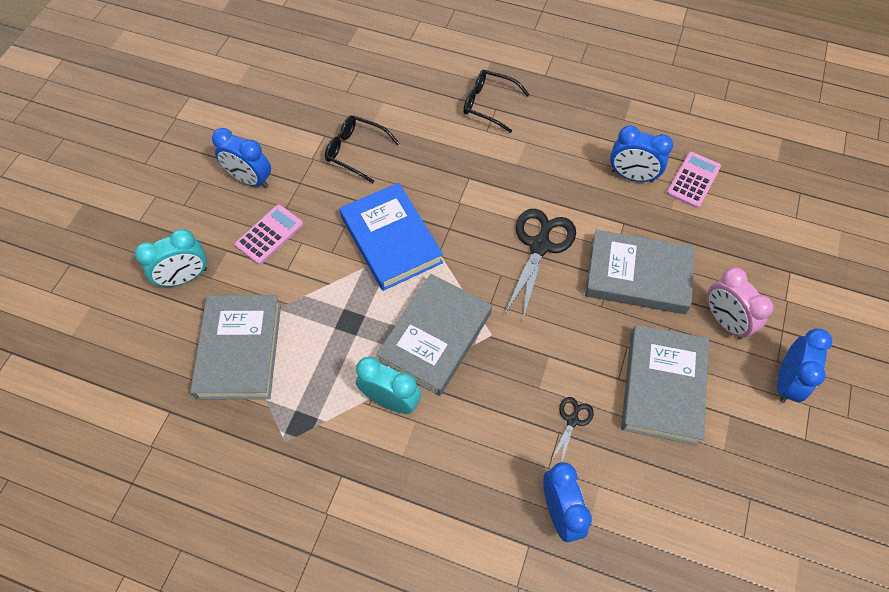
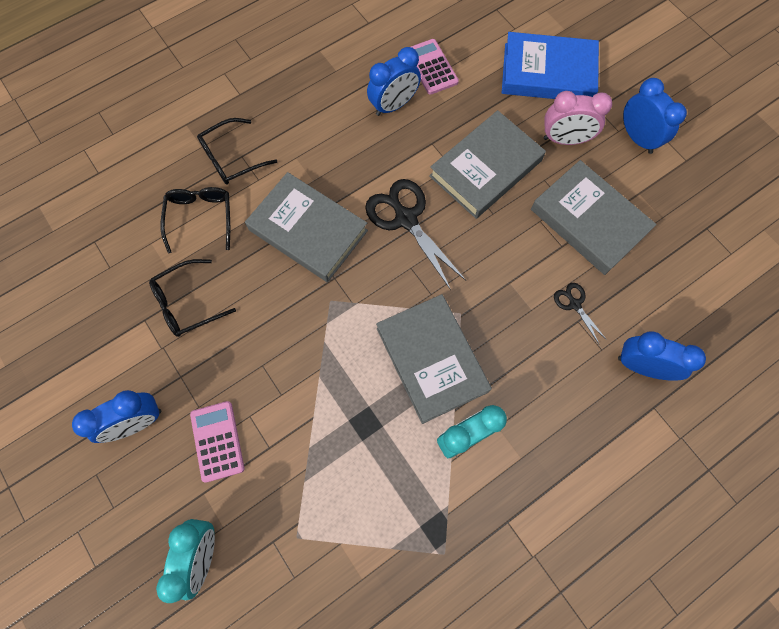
camera: 55 degrees left, 10 degrees up
grey book [190,295,281,399] -> grey book moved to [245,172,368,282]
blue book [340,183,443,291] -> blue book moved to [502,32,599,99]
none -> black glasses [161,187,230,254]

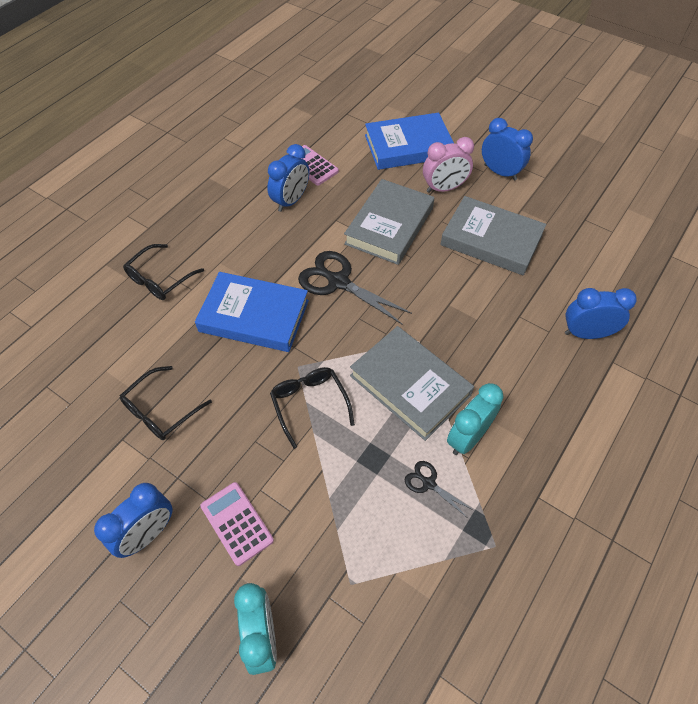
camera: 20 degrees left, 15 degrees down
black glasses [161,187,230,254] -> black glasses moved to [270,367,355,449]
grey book [245,172,368,282] -> blue book [195,272,309,352]
black scissors [554,283,607,344] -> black scissors moved to [405,461,473,517]

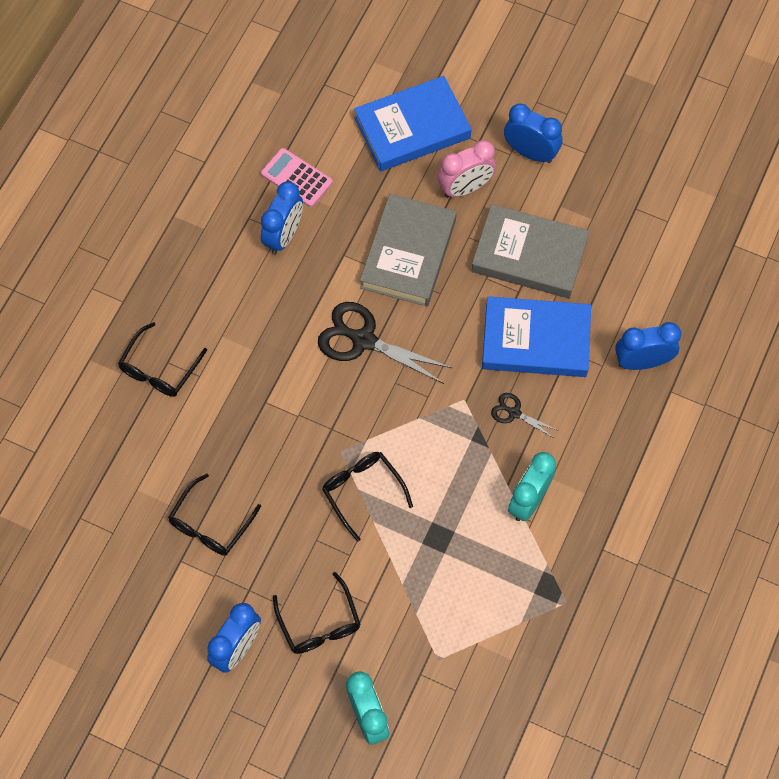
camera: 10 degrees left, 10 degrees up
blue book [195,272,309,352] -> blue book moved to [482,296,591,377]
pink calculator [200,482,274,566] -> black glasses [273,572,360,654]
grey book [350,326,474,441] -> none
black scissors [405,461,473,517] -> black scissors moved to [491,393,559,438]

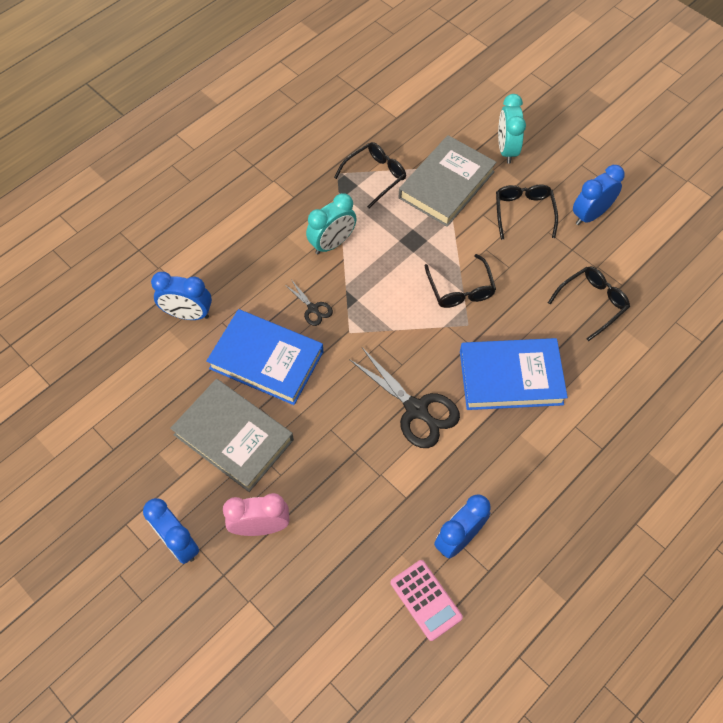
camera: 160 degrees left, 5 degrees down
black glasses [118,322,207,397] -> black glasses moved to [334,142,406,209]
blue book [354,76,471,171] -> blue book moved to [460,338,568,410]
grey book [360,194,456,307] -> grey book moved to [399,135,497,227]

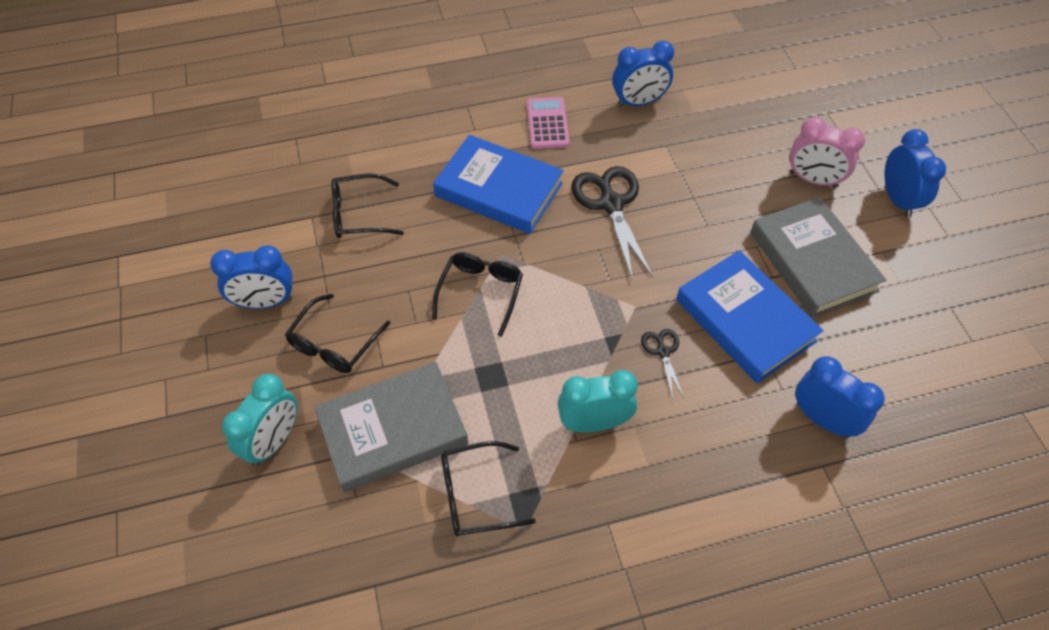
camera: 150 degrees left, 5 degrees down
pink calculator [391,560,463,641] -> pink calculator moved to [527,97,570,149]

